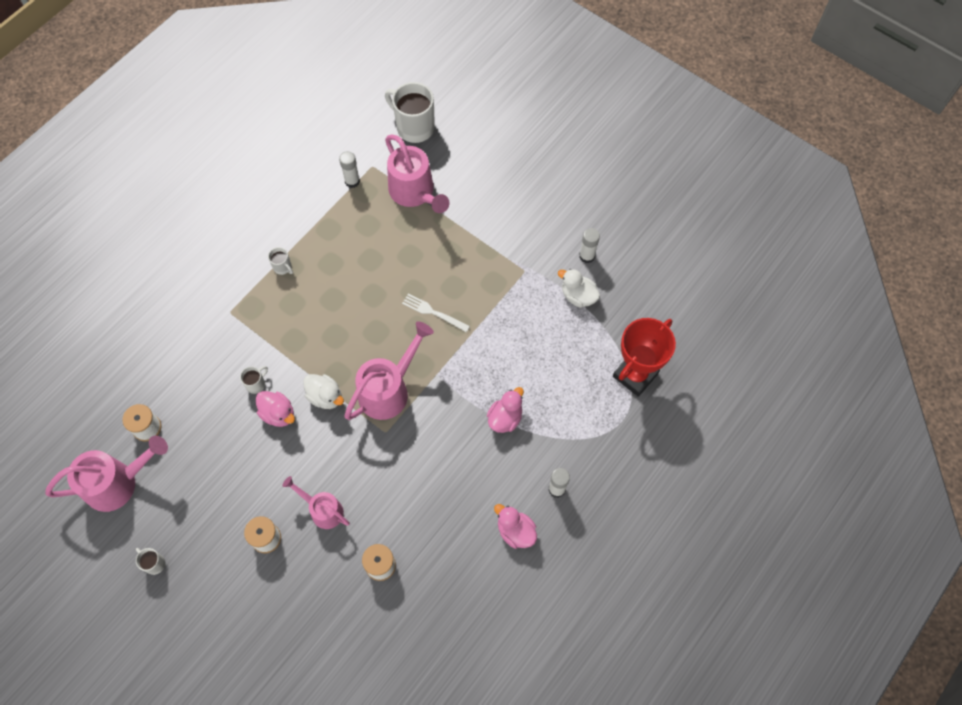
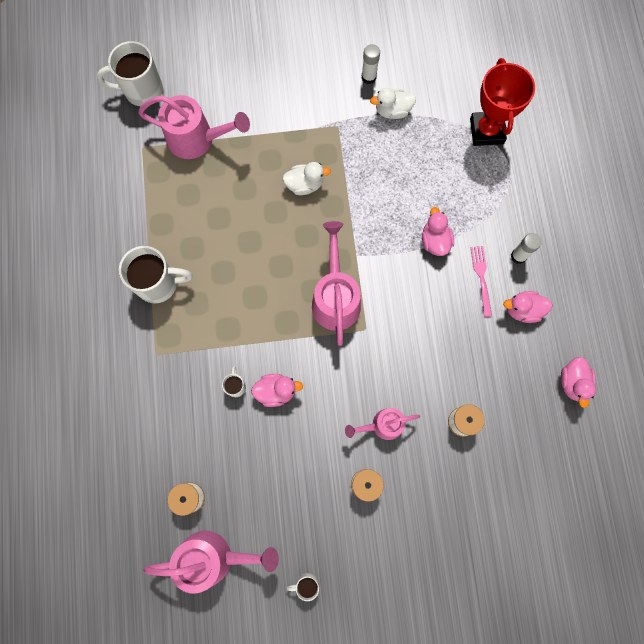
camera: 45 degrees left, 10 degrees up
pink watering can [45,435,168,512] -> pink watering can turned 60 degrees clockwise [144,531,279,593]
white mug [268,247,293,275] -> white mug [119,246,192,304], size x2.17
white duck [303,374,344,409] -> white duck moved to [282,162,331,195]
white glue stick [339,151,360,188] -> none
white fork [402,293,470,332] -> none
none -> pink fork [471,246,492,317]
none -> pink duck [561,357,596,408]

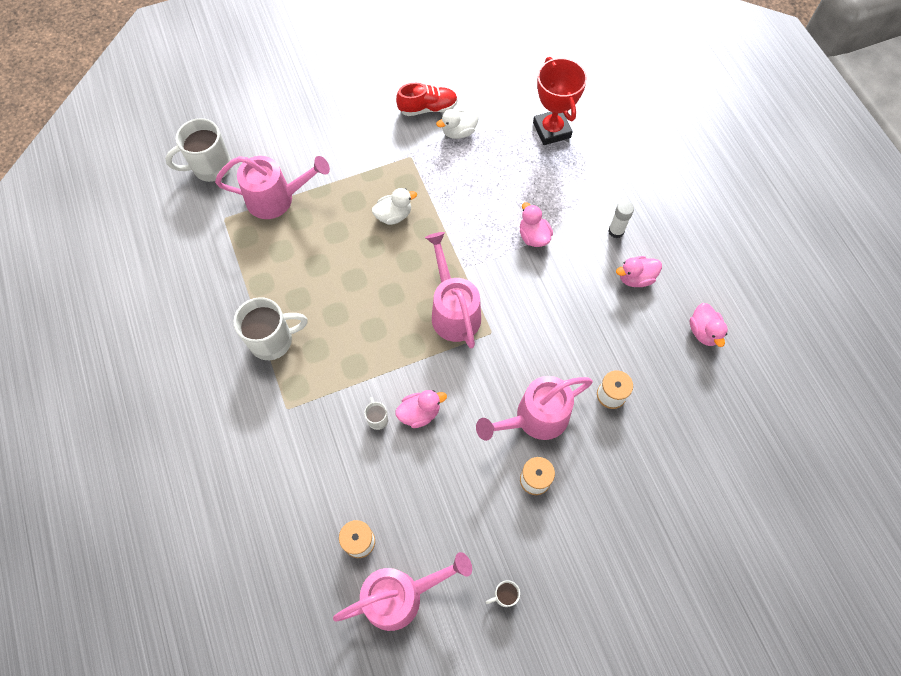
camera: 15 degrees left, 10 degrees down
pink watering can [345,408,420,440] -> pink watering can [476,376,593,441], size x1.64
white glue stick [361,44,380,84] -> red shoe [396,83,458,116]
pink fork [471,246,492,317] -> none

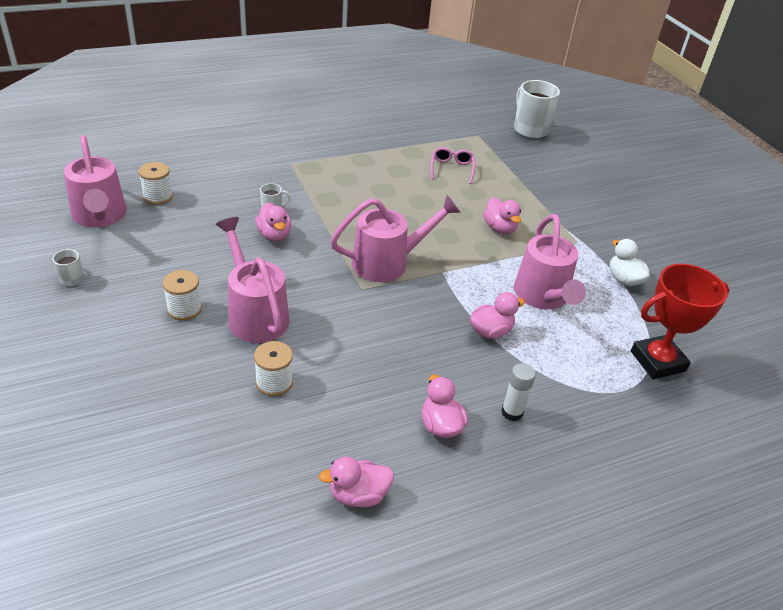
camera: 85 degrees right, 25 degrees down
pink watering can [215,156,330,219] -> pink watering can moved to [514,214,586,309]
white mug [234,297,308,360] -> none
white duck [372,188,417,225] -> pink duck [483,197,521,234]
red shoe [396,83,458,116] -> none
none -> pink glasses [431,147,475,184]

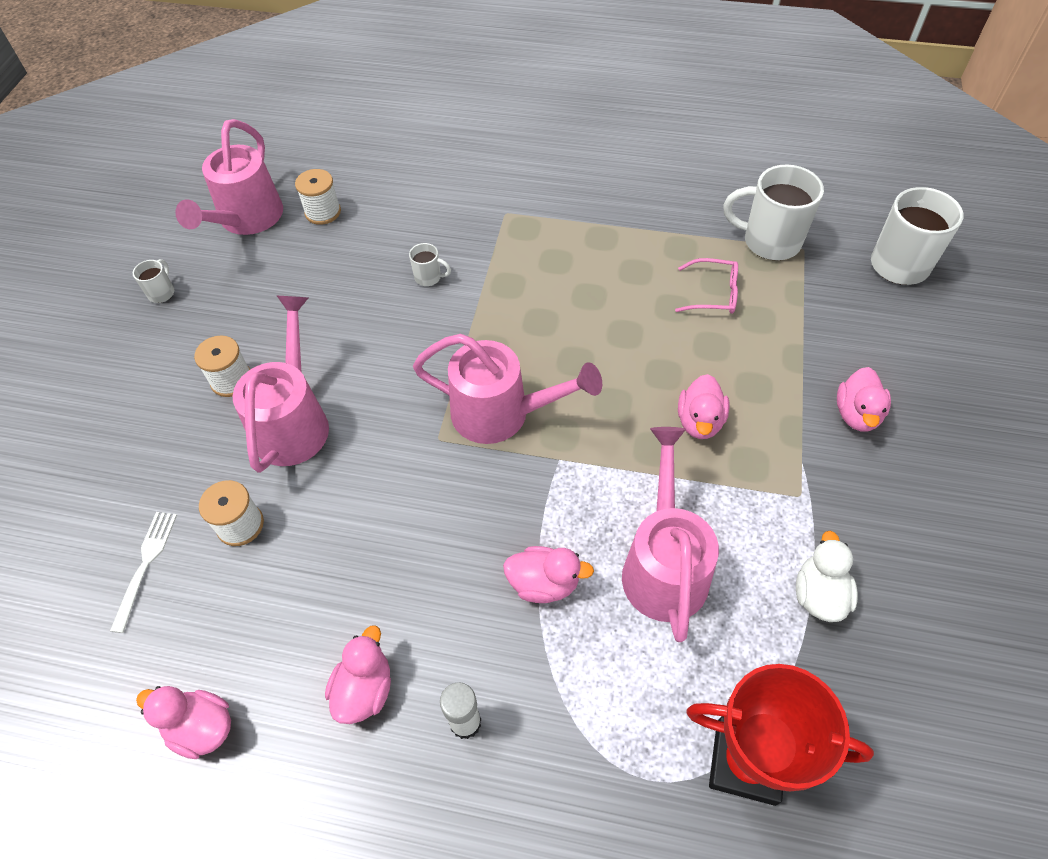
camera: 40 degrees right, 15 degrees up
pink duck [255,203,291,241] -> pink duck moved to [837,367,891,432]
pink glasses [431,147,475,184] -> pink glasses turned 60 degrees clockwise [675,258,738,314]
pink watering can [514,214,586,309] -> pink watering can turned 150 degrees clockwise [622,427,719,642]
none -> white fork [110,512,177,633]
none -> white mug [723,164,824,260]

